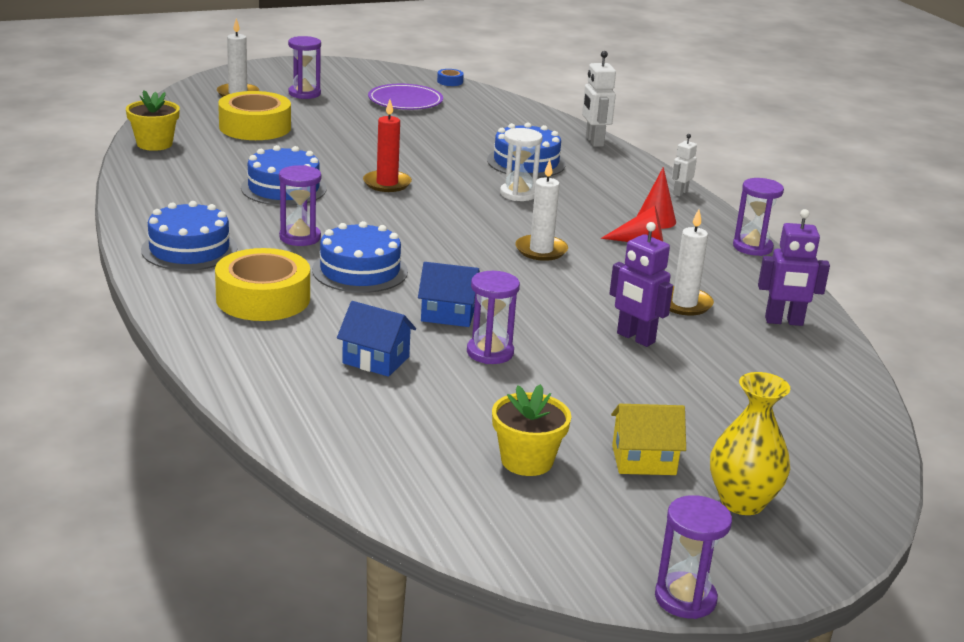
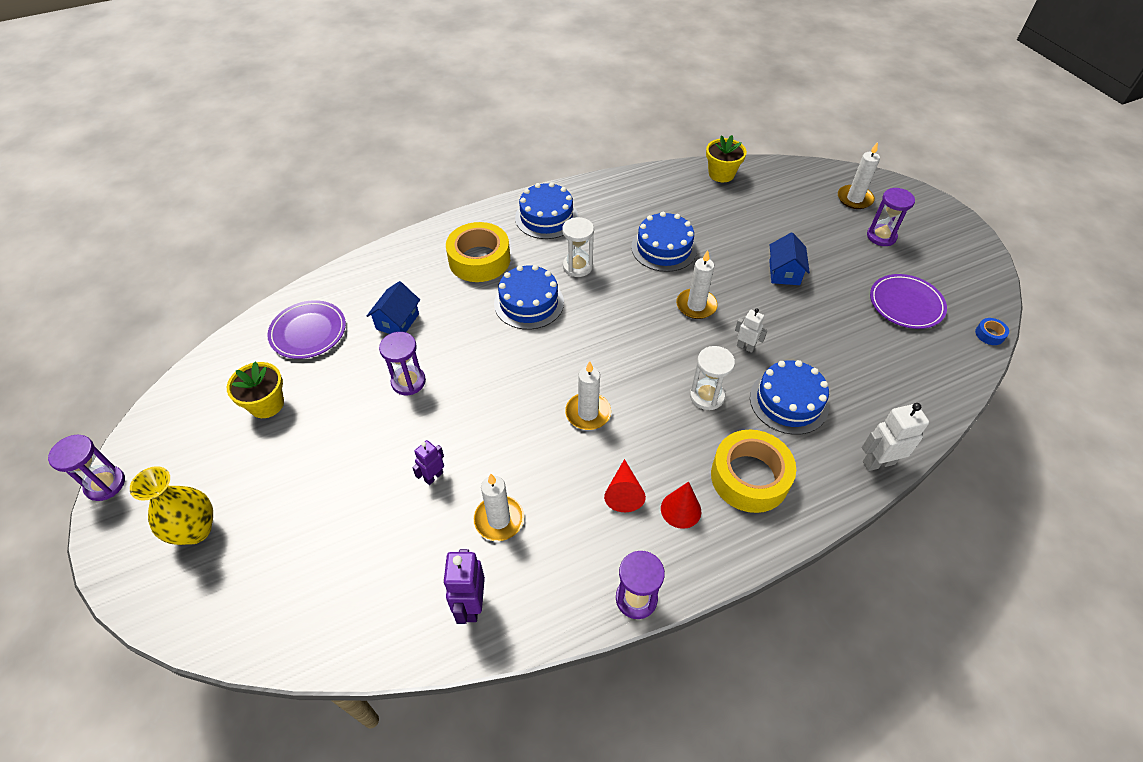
camera: 90 degrees right, 25 degrees up
yellow tape [218,91,291,140] -> yellow tape moved to [711,430,796,513]
purple hourglass [279,165,321,246] -> white hourglass [562,217,594,277]
red candle [363,99,412,192] -> white candle [676,250,718,319]
blue house [418,262,480,327] -> blue house moved to [769,232,810,285]
purple robot [609,222,673,347] -> purple robot [412,440,444,485], size x0.62
yellow house [611,404,686,475] -> none
white robot [672,134,697,196] -> white robot moved to [735,308,767,353]
none -> purple plate [267,300,346,359]

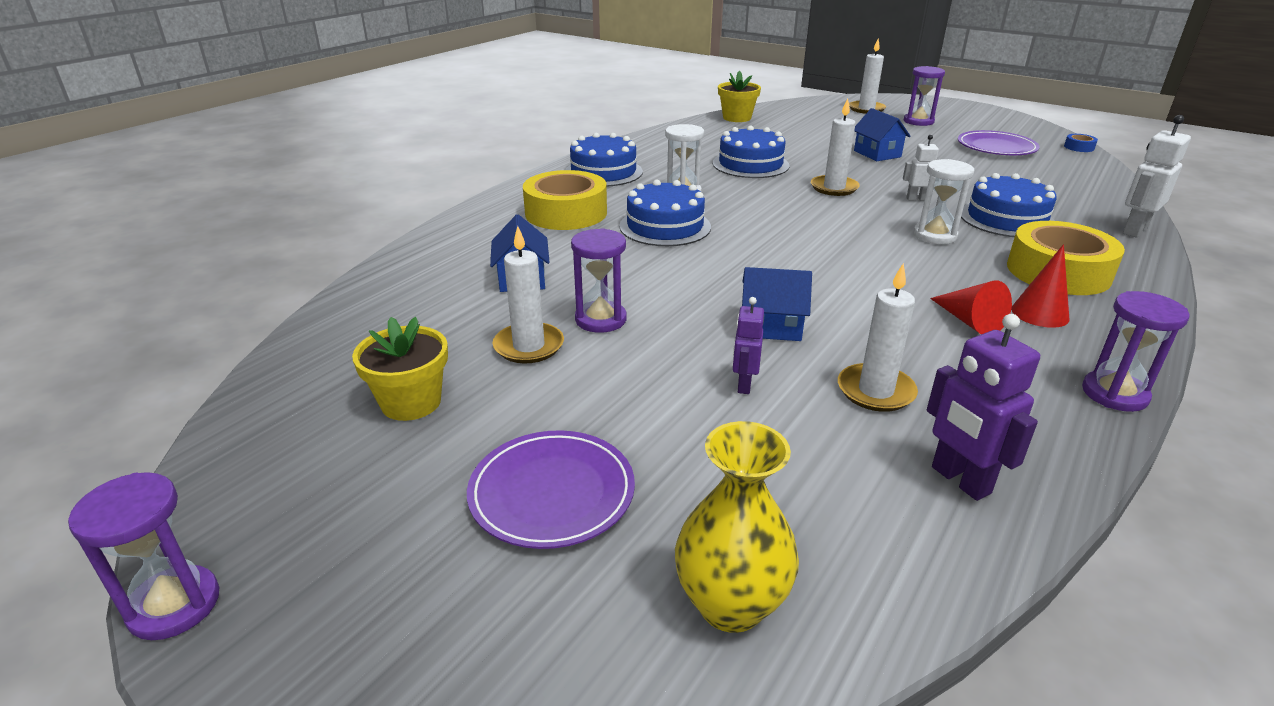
camera: 30 degrees left, 20 degrees down
yellow vase [130,466,213,545] -> yellow vase moved to [675,421,799,633]
purple plate [267,300,346,359] -> purple plate moved to [467,430,635,549]
white candle [565,361,611,430] -> white candle moved to [492,226,564,363]
none -> blue house [742,267,812,341]

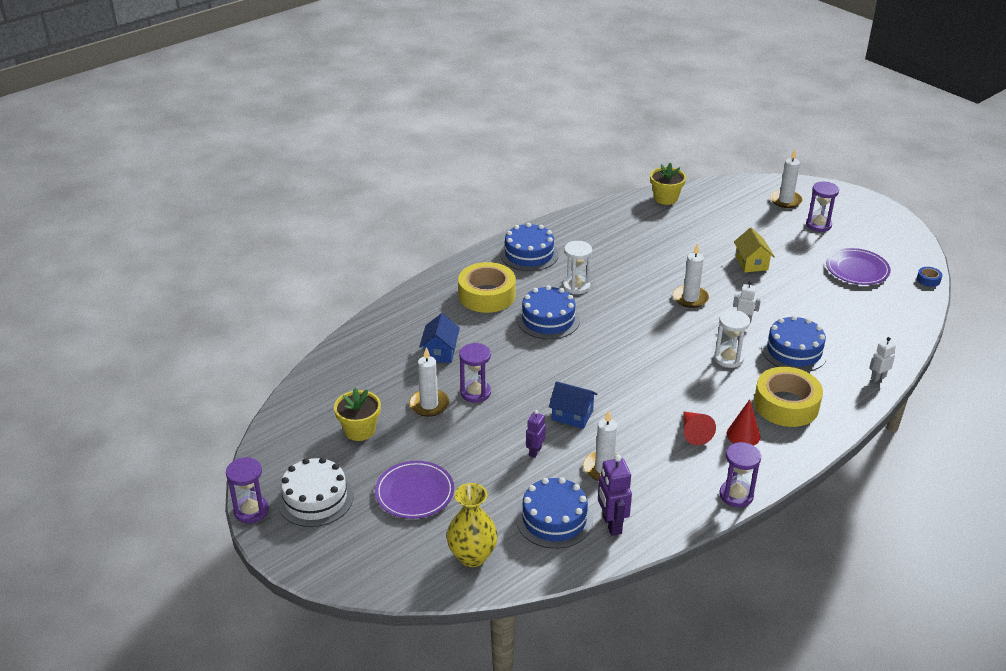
camera: 15 degrees right, 5 degrees up
blue cake [713,126,789,178] -> blue cake moved to [516,477,593,549]
blue house [854,108,910,161] -> yellow house [734,228,775,272]
white robot [1123,115,1191,237] -> white robot [869,337,896,382], size x0.62
none -> white cake [277,457,353,527]

